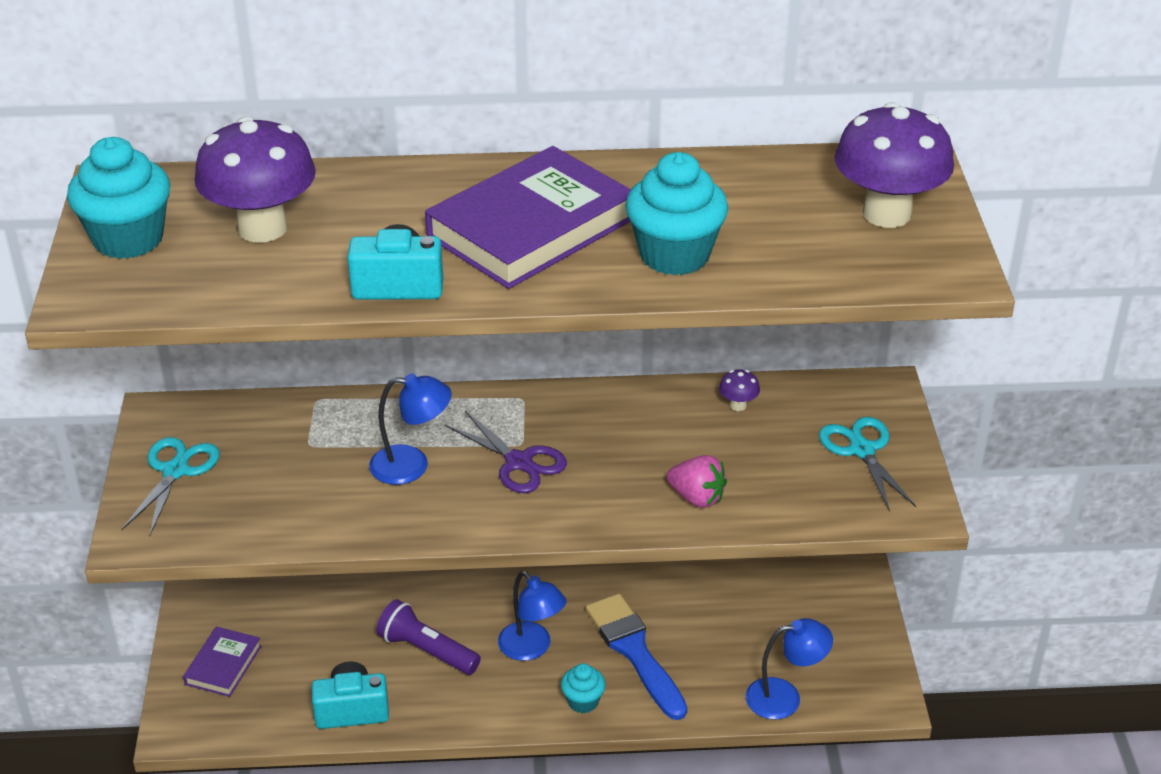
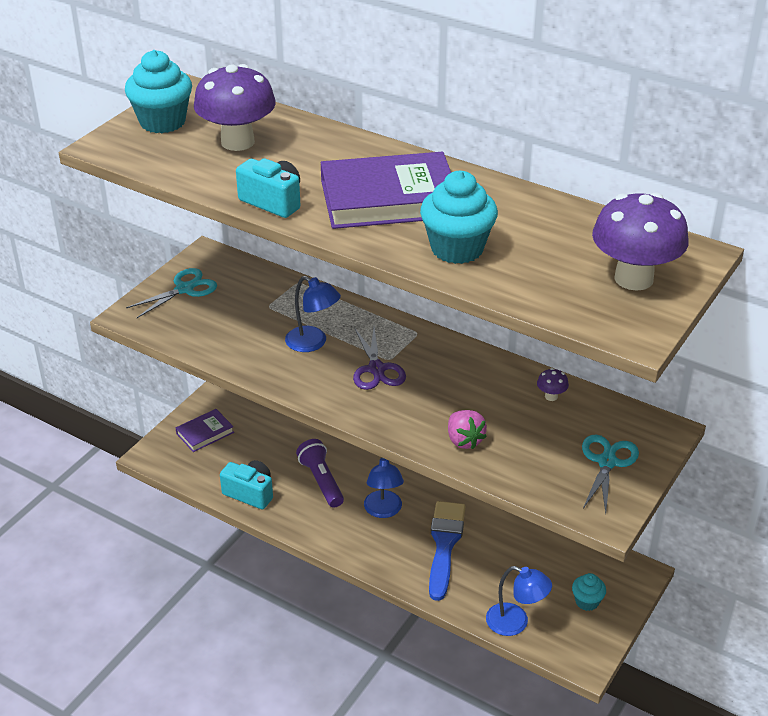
camera: 35 degrees right, 0 degrees up
turquoise cupcake [561,663,606,713] -> turquoise cupcake moved to [572,573,606,611]

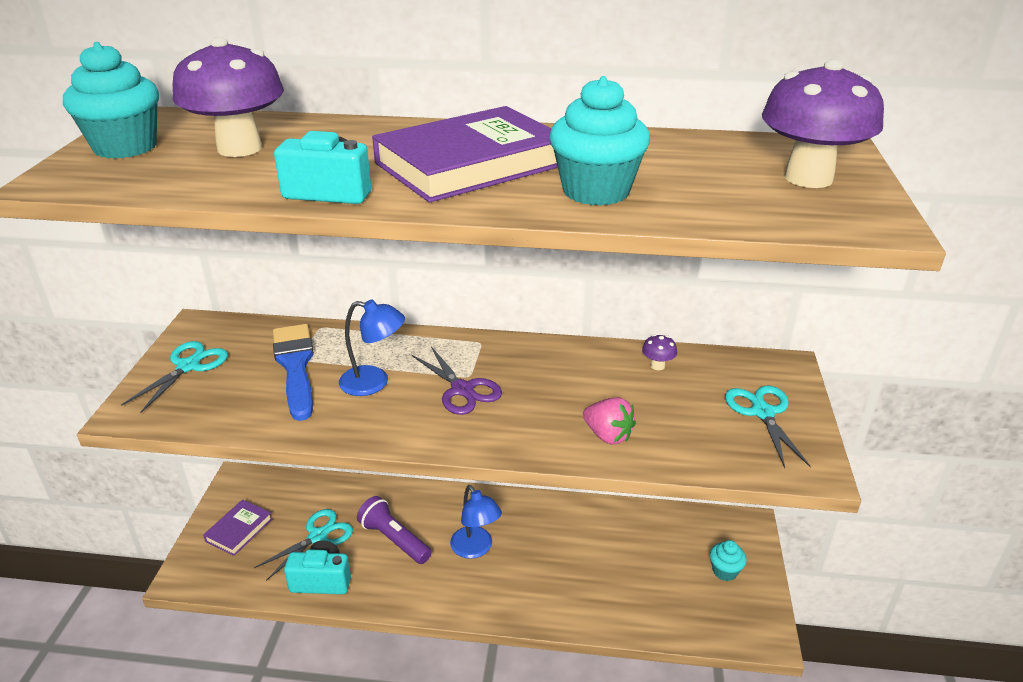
camera: 25 degrees left, 5 degrees down
blue brush [429,501,465,601] -> blue brush moved to [273,324,314,421]
blue lamp [486,566,552,636] -> none
none -> turquoise scissors [254,509,353,581]

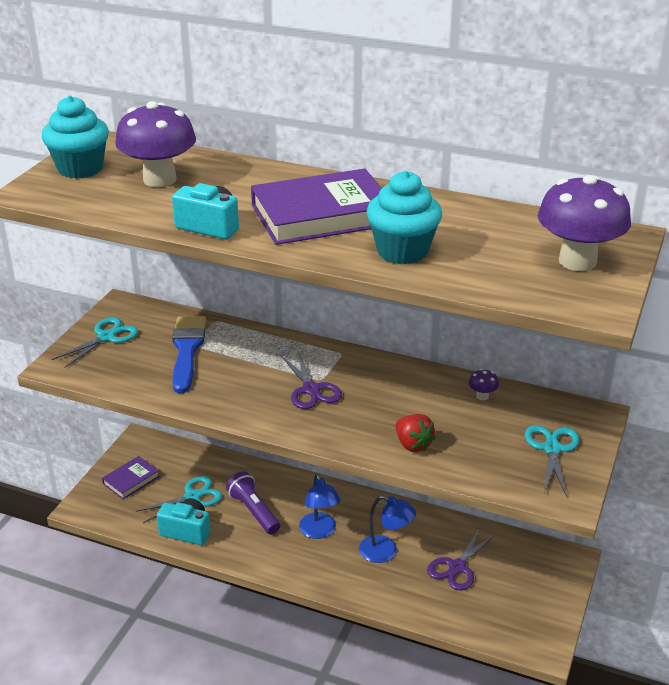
camera: 15 degrees right, 0 degrees up
blue lamp [339,299,405,396] -> blue lamp moved to [359,495,416,563]
pink strawberry [583,397,636,445] -> red strawberry [396,414,436,452]
turquoise cupcake [710,540,747,581] -> none
none -> purple scissors [427,528,496,591]

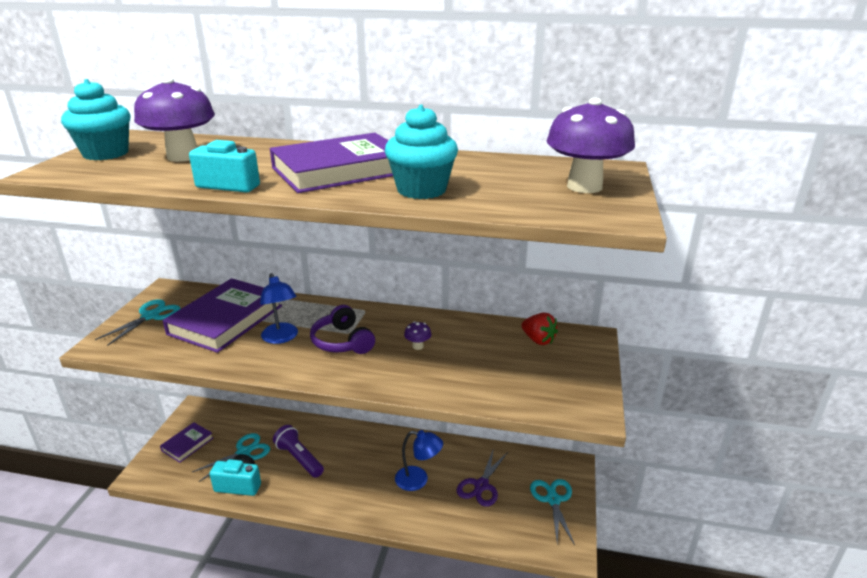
camera: 10 degrees left, 5 degrees down
blue brush [172,316,206,393] -> purple book [163,278,282,353]
purple scissors [281,352,342,409] -> purple headphones [310,305,375,354]
blue lamp [299,473,341,539] -> blue lamp moved to [260,273,298,344]
red strawberry [396,414,436,452] -> red strawberry moved to [521,312,558,345]
purple mushroom [469,369,499,400] -> purple mushroom moved to [404,321,431,350]
turquoise scissors [525,425,580,497] -> turquoise scissors moved to [530,479,575,545]

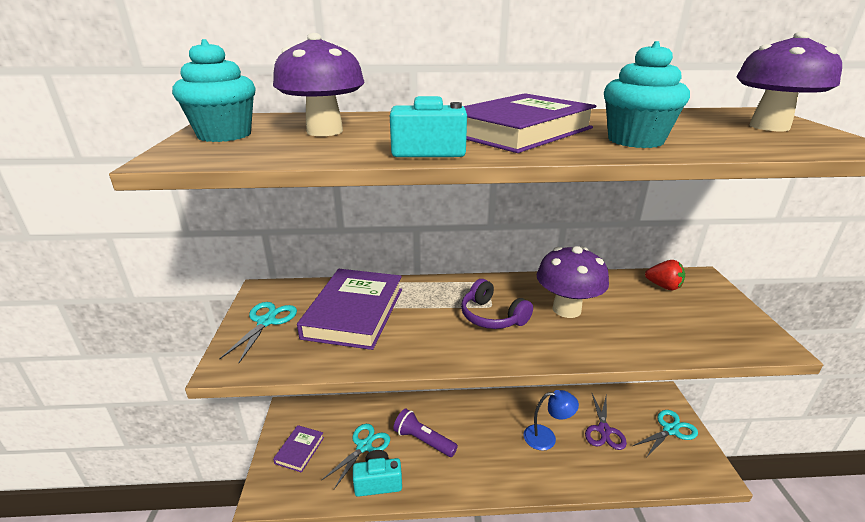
camera: 15 degrees left, 0 degrees up
blue lamp [260,273,298,344] -> none
purple mushroom [404,321,431,350] -> purple mushroom [537,246,609,318], size x2.50
turquoise scissors [530,479,575,545] -> turquoise scissors turned 75 degrees clockwise [633,410,698,458]

